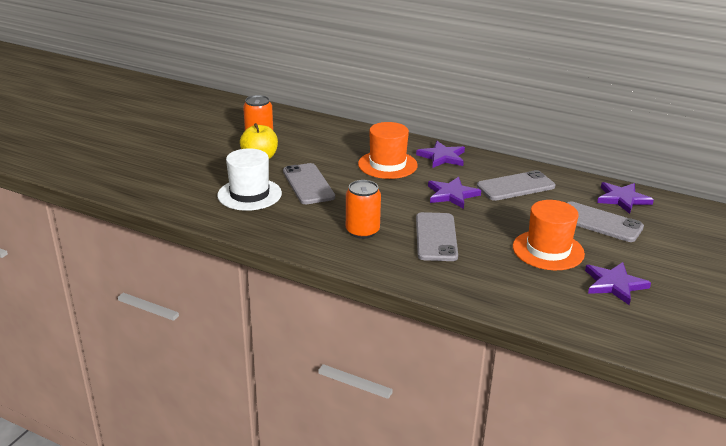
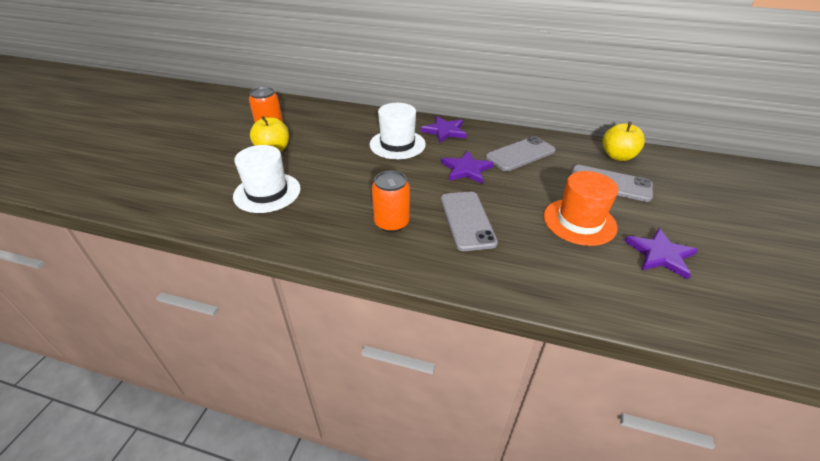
camera: 10 degrees left, 10 degrees up
grey phone [283,163,335,204] -> none
orange hat [358,122,418,179] -> white hat [370,103,426,159]
purple star [597,182,654,214] -> yellow apple [603,122,645,161]

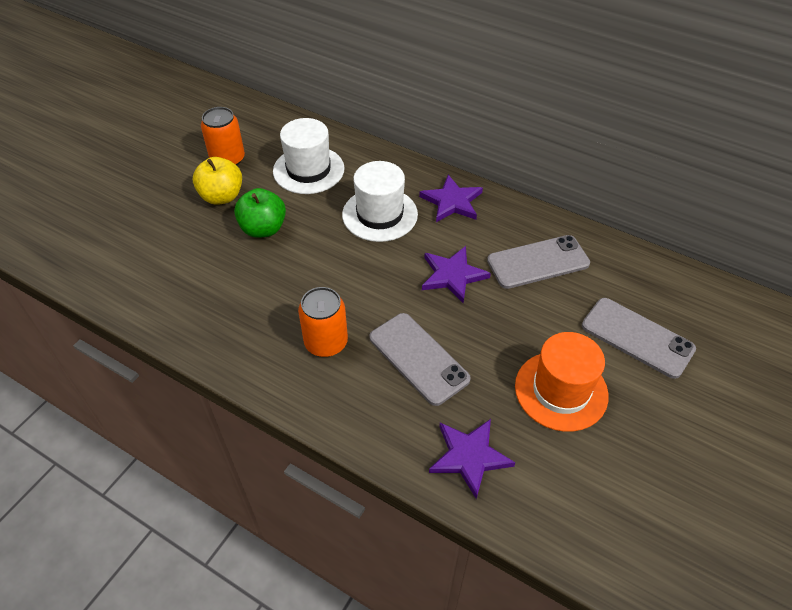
camera: 15 degrees right, 10 degrees up
white hat [233,145,301,213] -> white hat moved to [273,118,345,194]
grey phone [441,191,498,251] -> grey phone turned 45 degrees counterclockwise [370,313,471,406]
yellow apple [603,122,645,161] -> none
purple star [625,228,698,279] -> purple star moved to [429,419,516,499]
none -> green apple [234,188,286,238]

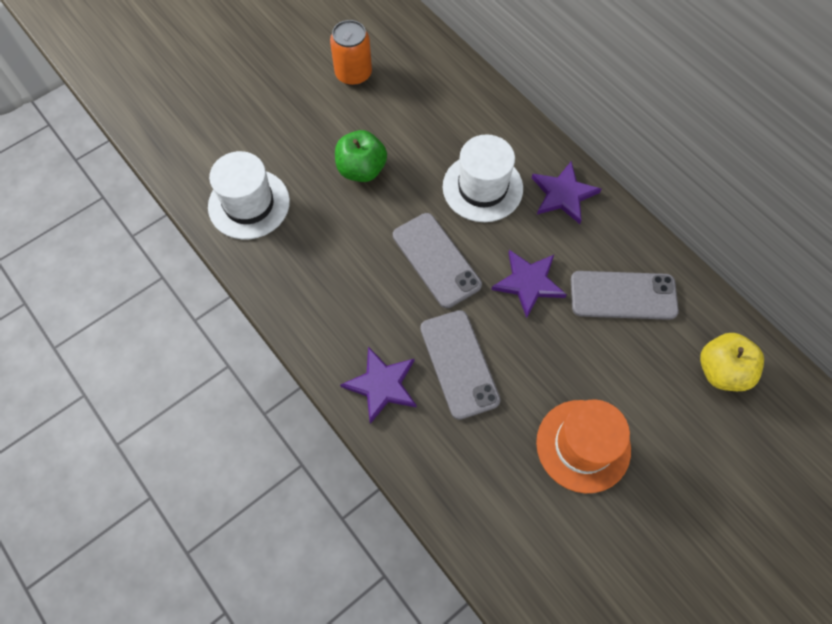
camera: 20 degrees right, 15 degrees up
yellow apple [193,157,242,205] -> yellow apple moved to [700,333,764,391]
white hat [273,118,345,194] -> white hat moved to [208,151,290,240]
orange can [298,287,348,357] -> none
purple star [429,419,516,499] -> purple star moved to [340,347,416,424]
grey phone [582,298,696,379] -> grey phone moved to [393,213,482,308]

